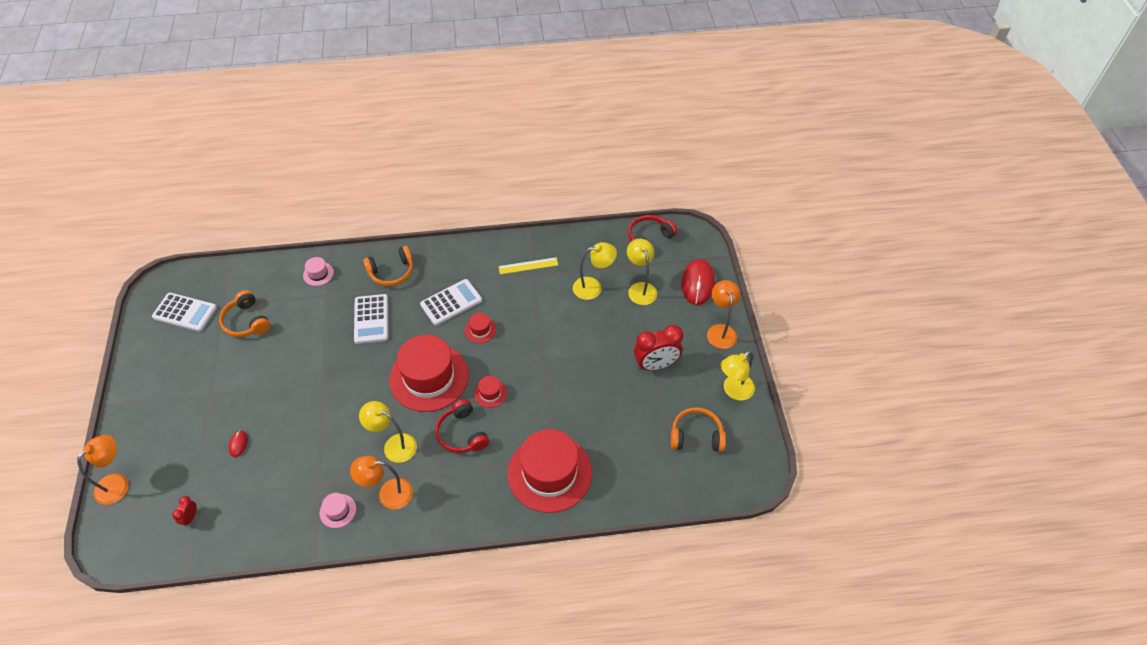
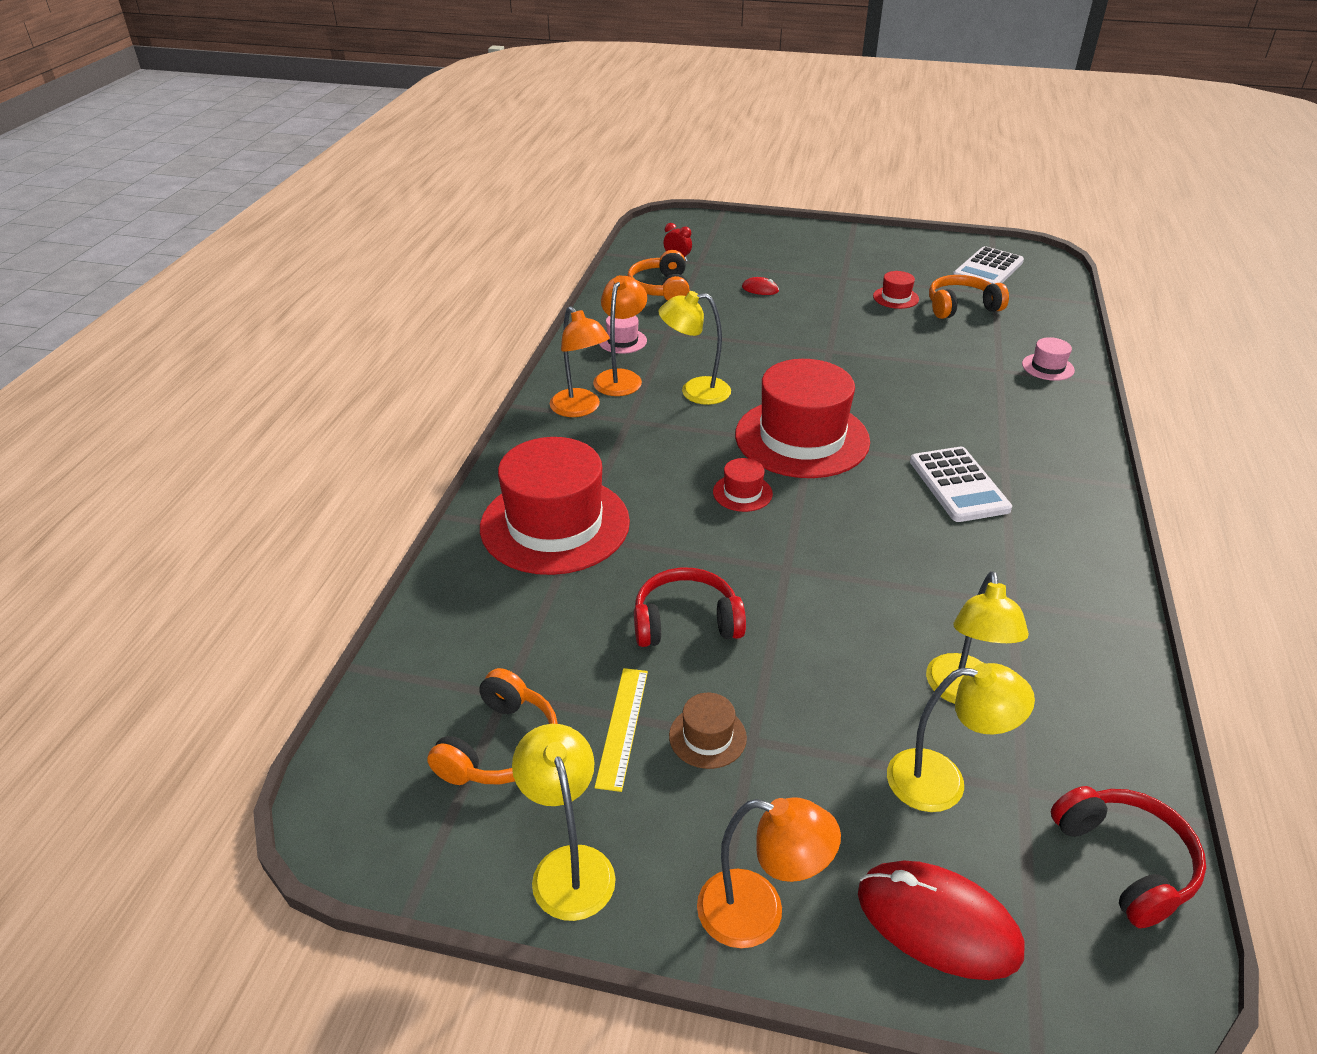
camera: 110 degrees right, 15 degrees down
orange lamp [77,435,129,505] -> orange lamp moved to [550,306,610,417]
white calculator [354,294,388,344] -> none
yellow lamp [359,401,417,463] -> yellow lamp turned 135 degrees counterclockwise [658,291,731,405]
orange headphones [363,246,413,286] -> orange headphones moved to [627,250,690,301]
red headphones [435,399,490,453] -> red headphones moved to [634,568,746,647]
red hat [465,313,496,343] -> red hat moved to [873,271,919,309]
yellow ruler [498,257,558,274] -> yellow ruler moved to [595,668,648,792]
red clock [634,325,684,371] -> brown hat [669,693,747,769]

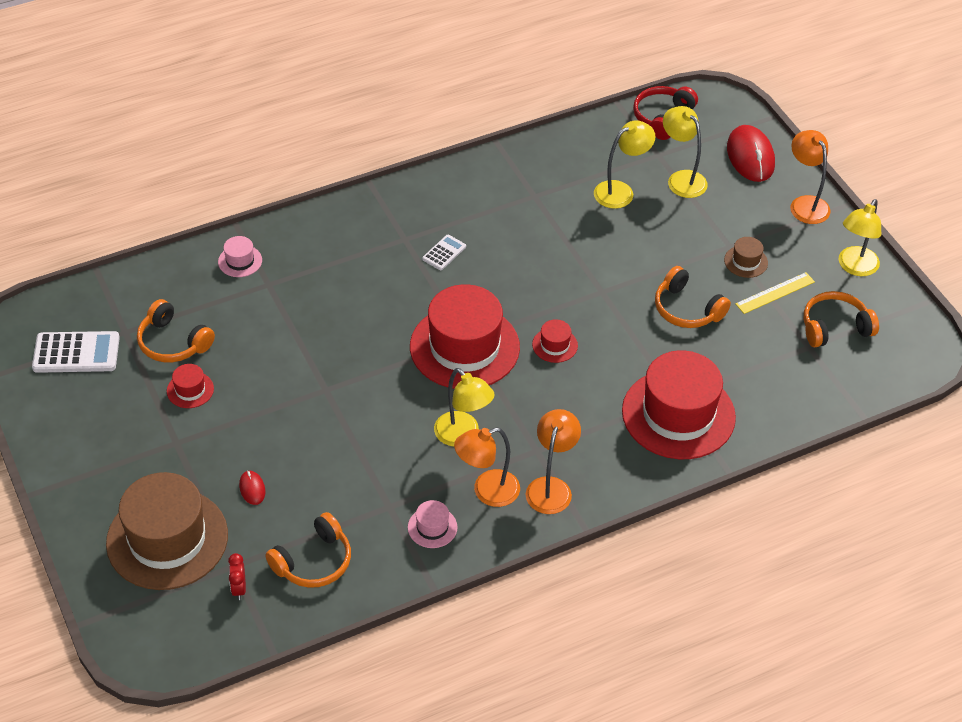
camera: 130 degrees left, 10 degrees up
red headphones [634,568,746,647] -> orange headphones [655,266,731,328]
white calculator [910,447,1012,522] -> white calculator [422,235,466,270], size x0.55
none -> brown hat [106,472,228,590]

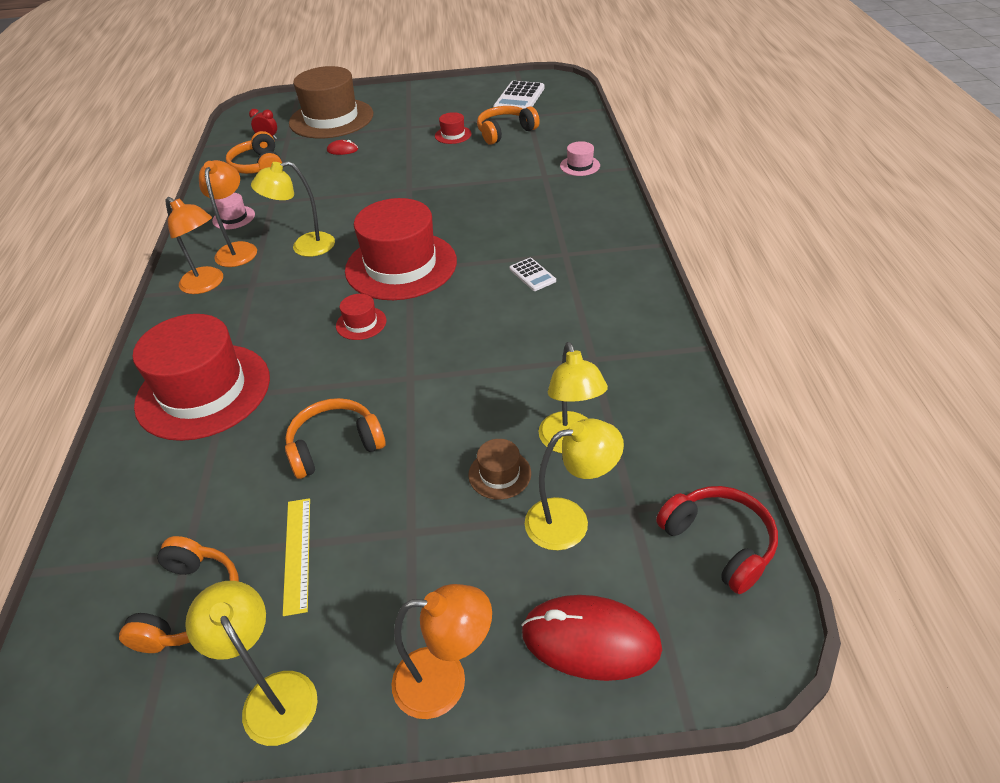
camera: 115 degrees right, 5 degrees down
brown hat [724,237,768,278] -> brown hat moved to [468,439,531,500]

